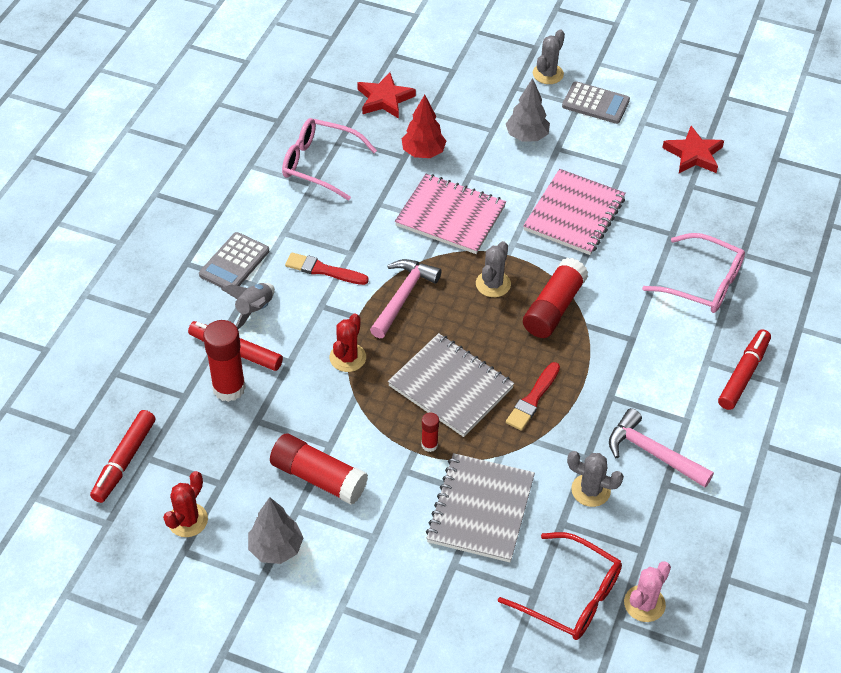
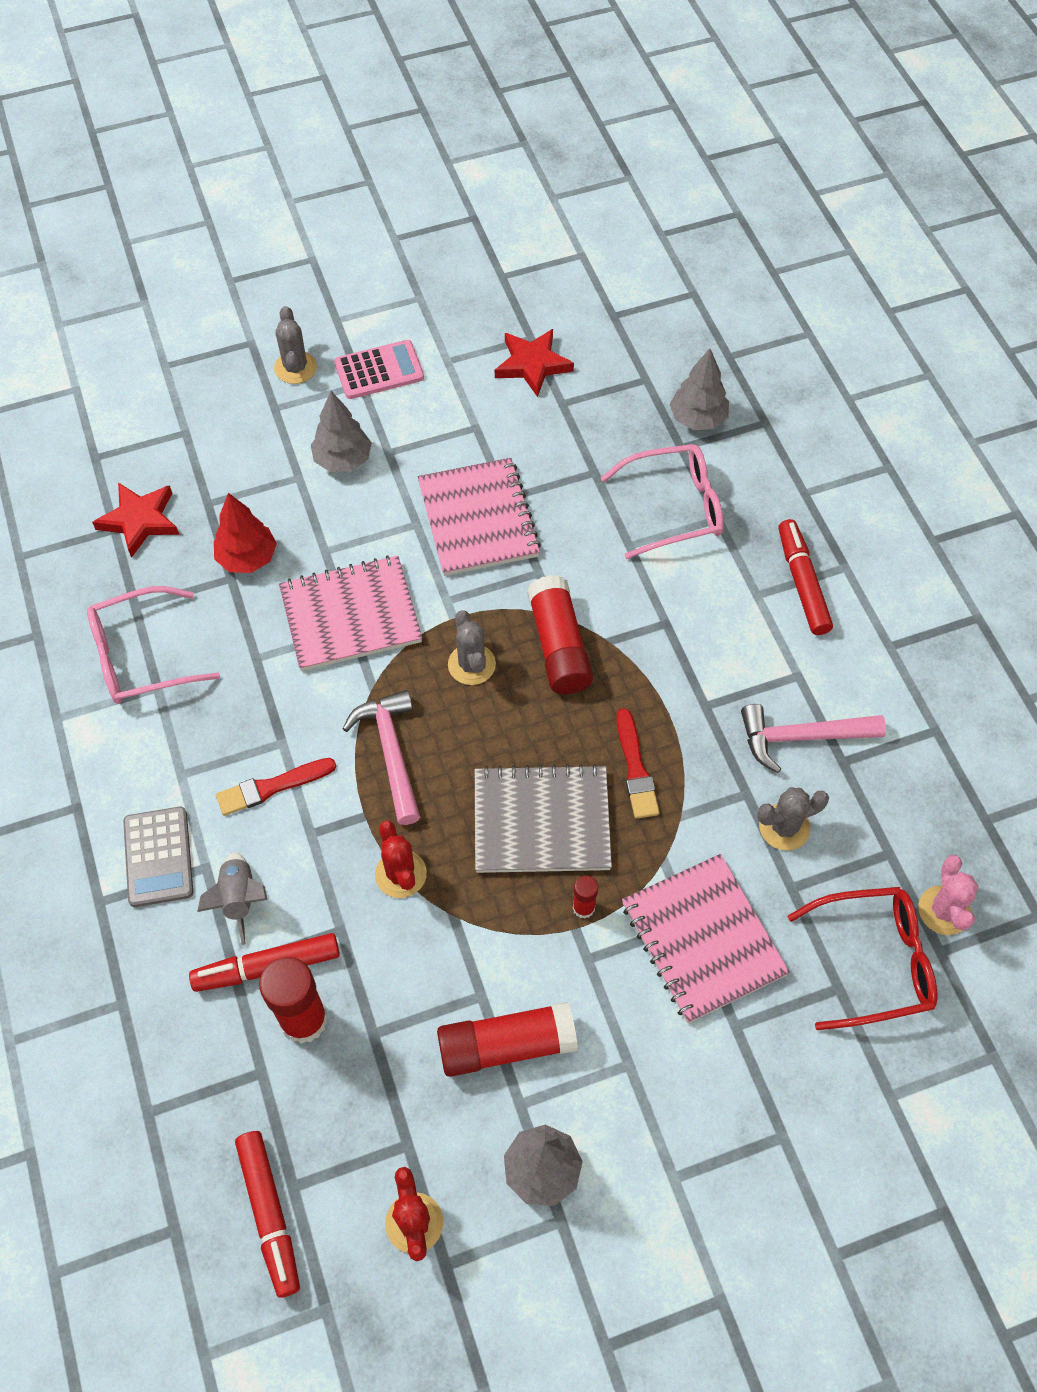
camera: 40 degrees left, 10 degrees up
grey notebook [426,453,535,562] -> pink notebook [622,854,790,1023]
grey calculator [562,81,630,124] -> pink calculator [334,340,424,399]
none -> grey tree [670,349,729,430]

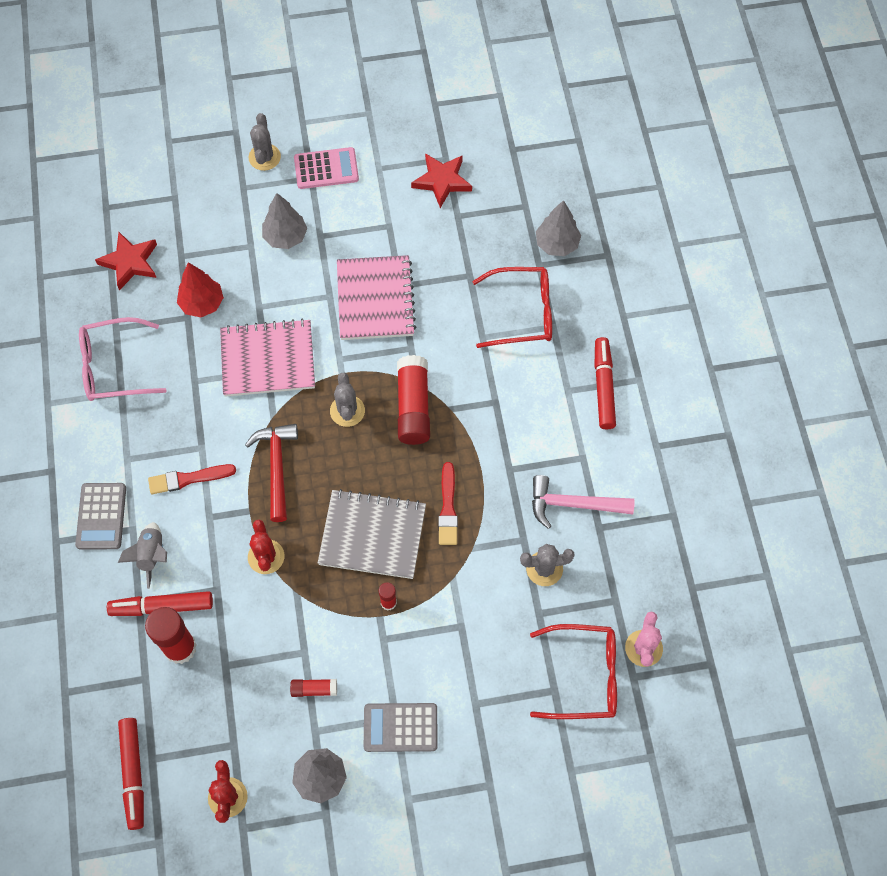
camera: 10 degrees right, 5 degrees up
pink hammer [342,690,420,825] -> red hammer [245,424,298,522]
red glue stick [437,1002,578,1077] -> red glue stick [290,679,337,697], size x0.49
pink glasses [601,444,724,559] -> red glasses [472,267,552,348]
pink notebook [622,854,790,1023] -> none
none -> grey calculator [364,703,438,752]

